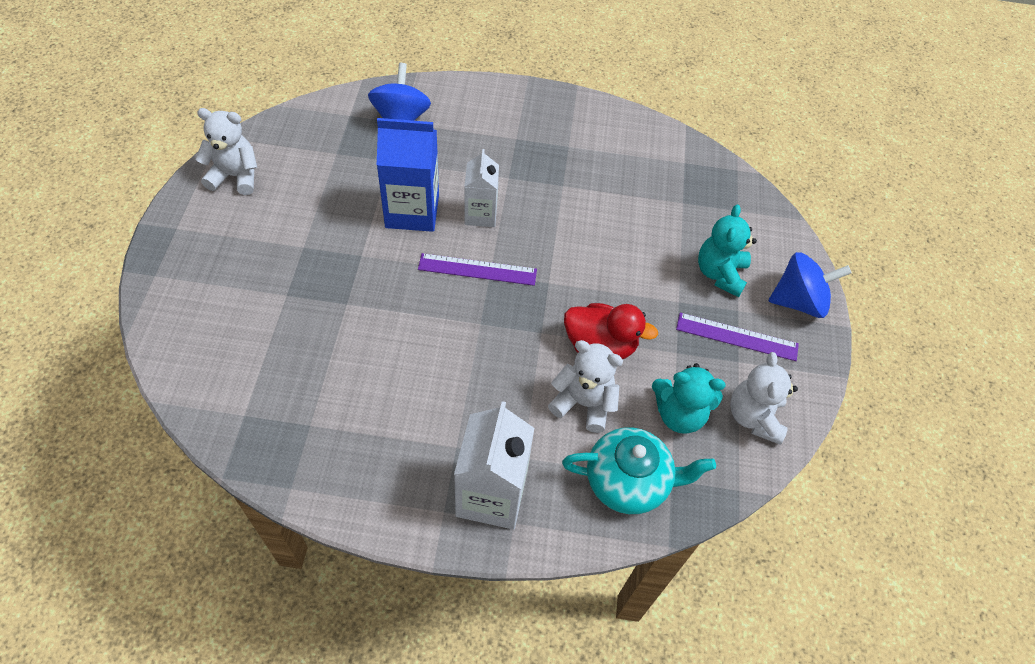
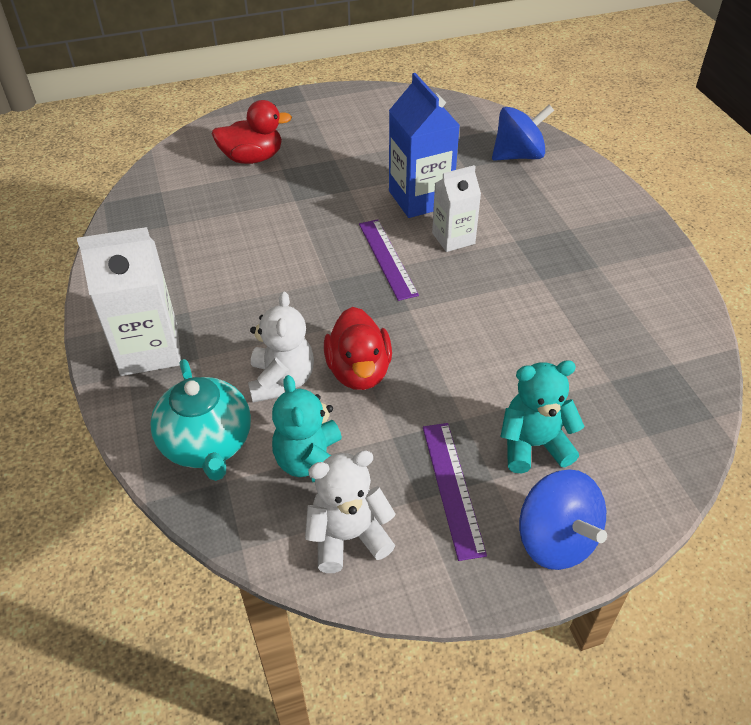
camera: 70 degrees right, 10 degrees down
white teddy bear [195,108,257,195] -> none
none -> red duck [211,100,292,164]

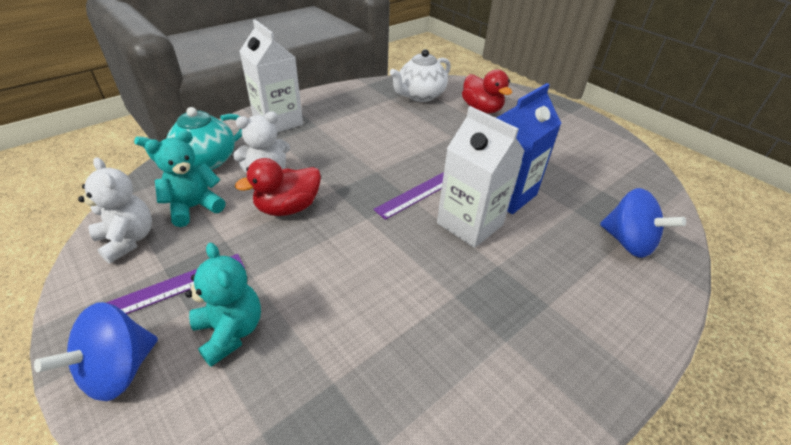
camera: 65 degrees right, 5 degrees down
white carton [432,165,481,252] -> white carton [437,106,525,248], size x1.59
none -> white teapot [390,49,451,102]

